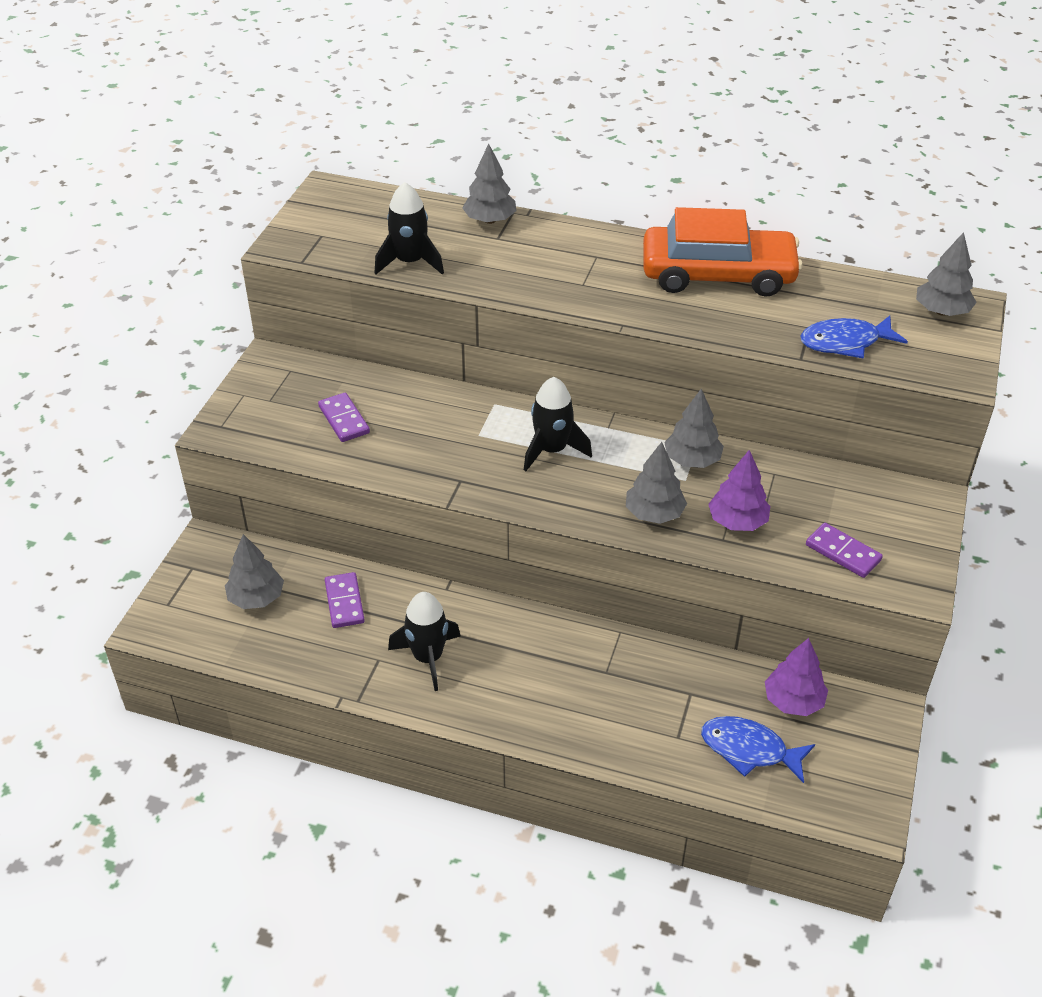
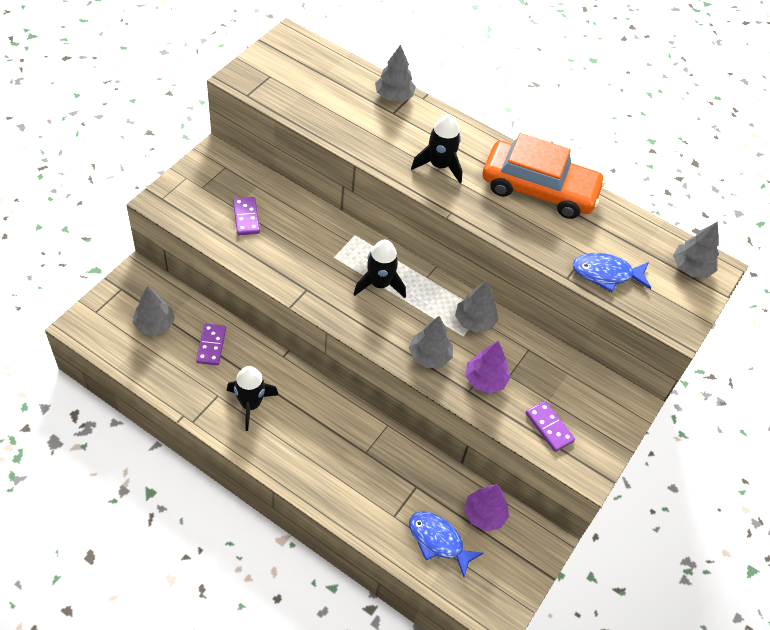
camera: 10 degrees right, 10 degrees up
black rocket [375,182,444,275] -> black rocket moved to [411,114,462,183]

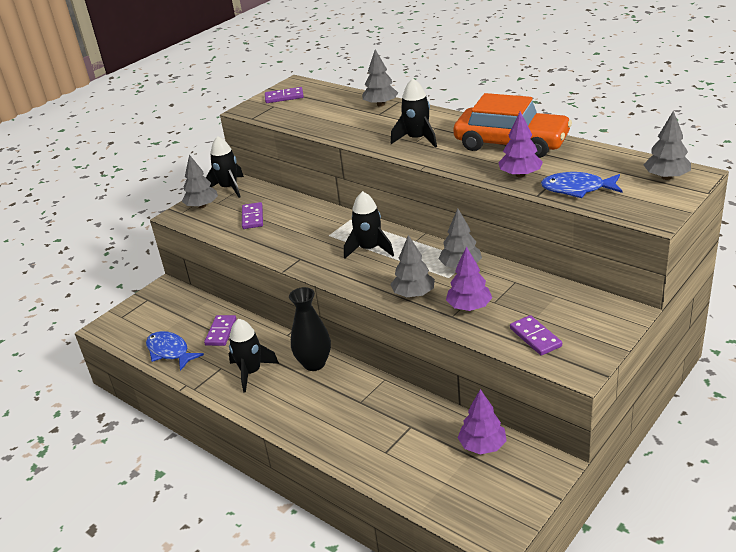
camera: 15 degrees right, 20 degrees down
grey tree [133,286,175,336] -> grey tree moved to [182,155,218,208]
blue fish [409,511,484,577] -> blue fish moved to [146,331,204,371]
none -> black rocket [206,136,244,198]
none -> purple domino [265,87,304,103]
none -> black vase [289,287,331,371]
none -> purple tree [498,111,543,178]

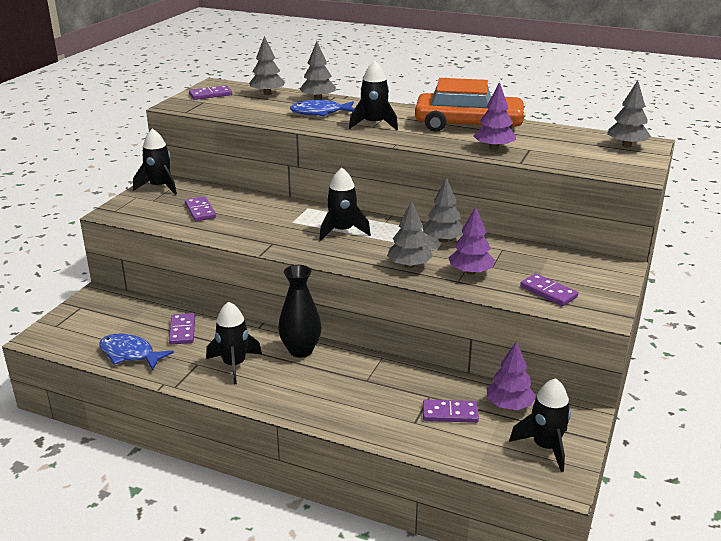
camera: 20 degrees left, 5 degrees down
grey tree [182,155,218,208] -> grey tree moved to [249,36,285,95]
blue fish [541,172,623,198] -> blue fish moved to [290,100,354,116]
none -> purple domino [423,399,479,423]
none -> black rocket [509,378,571,472]

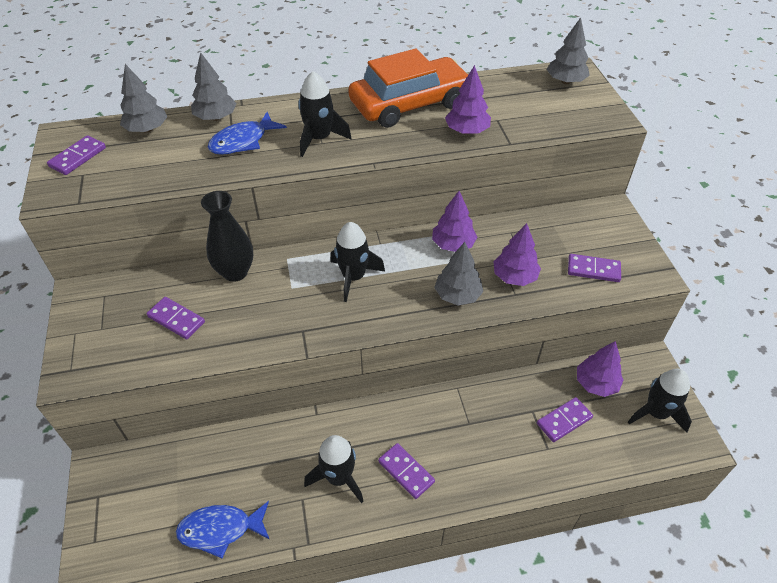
camera: 35 degrees left, 20 degrees up
black rocket [133,128,177,195] -> none
purple domino [169,313,195,345] -> purple domino moved to [378,443,435,499]
black vase [278,265,322,358] -> black vase moved to [201,191,253,282]
grey tree [423,177,463,243] -> purple tree [432,191,477,252]

